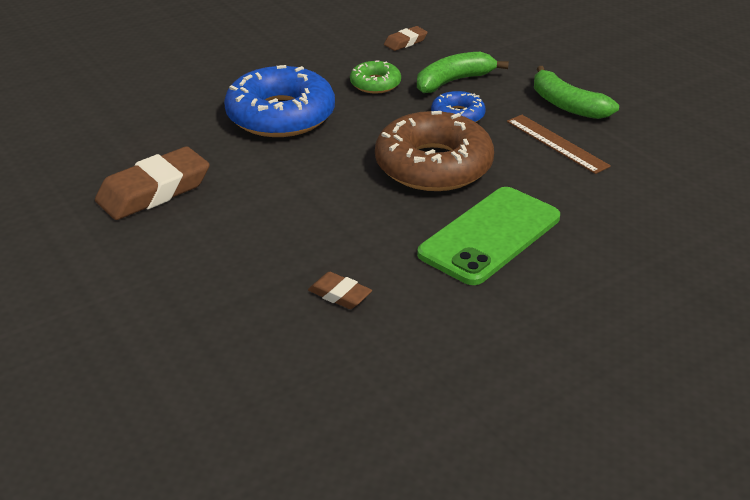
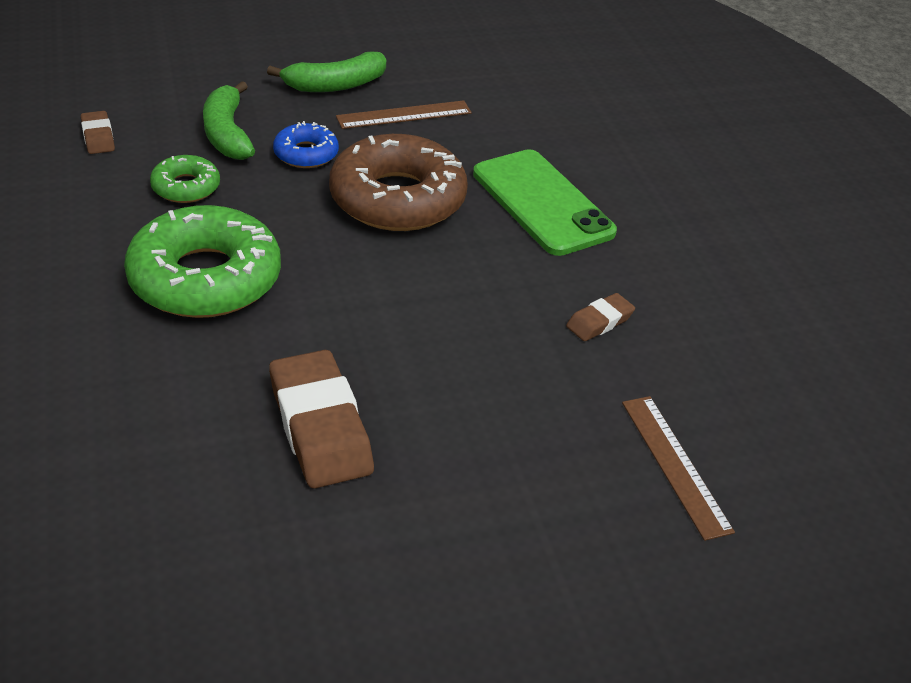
camera: 75 degrees left, 5 degrees up
blue donut [224,65,335,137] -> green donut [124,205,281,318]
none -> brown ruler [622,396,735,541]

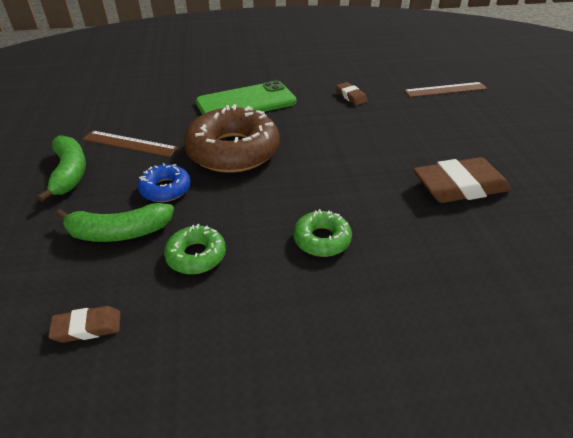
camera: 80 degrees left, 0 degrees up
green donut [124,205,281,318] -> green donut [293,209,352,257], size x0.49
brown ruler [336,100,472,129] -> brown ruler turned 60 degrees counterclockwise [82,131,178,157]

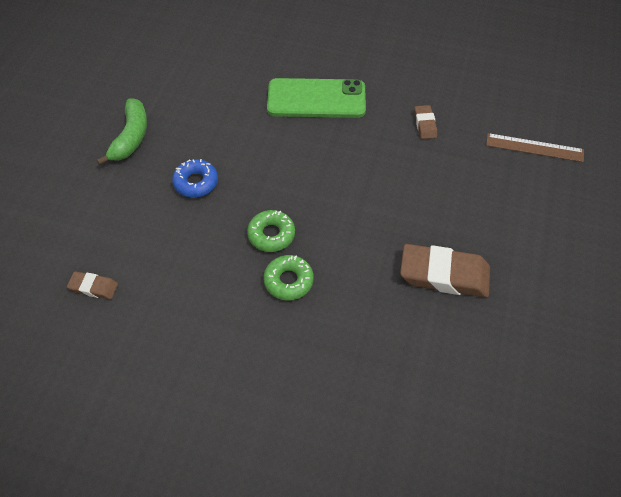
camera: 25 degrees right, 15 degrees up
green banana [55,203,174,242] -> none
brown ruler [82,131,178,157] -> none
green donut [164,224,226,274] -> green donut moved to [247,210,295,252]
brown donut [184,104,280,173] -> none

